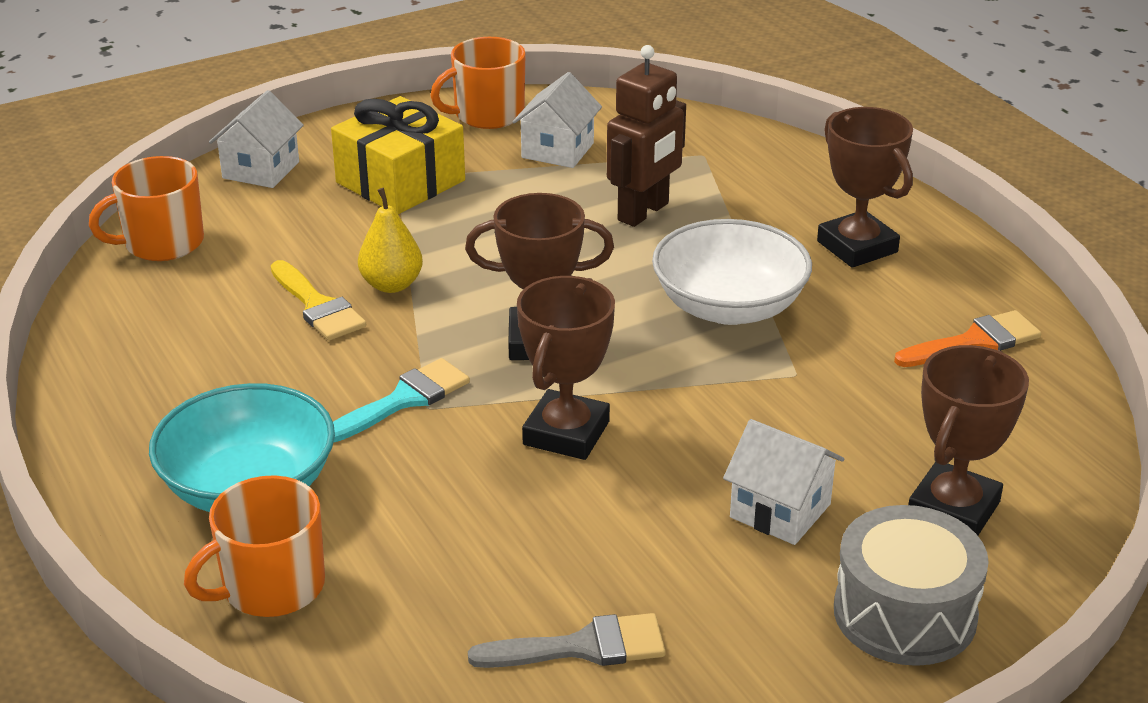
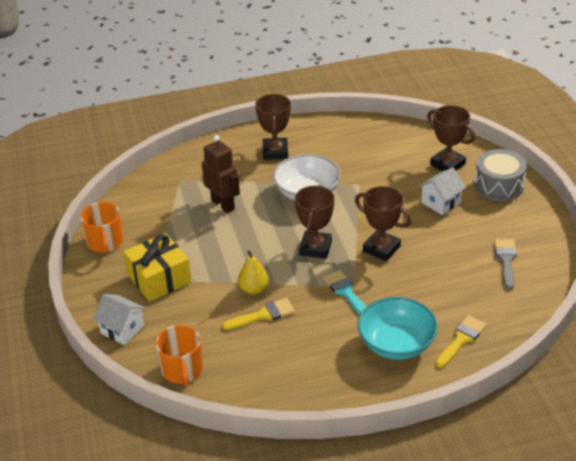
camera: 75 degrees left, 5 degrees up
orange mug [184,475,325,617] -> yellow brush [436,315,487,368]
white house [513,72,602,168] -> none
brown trophy [817,107,913,268] -> brown trophy turned 75 degrees counterclockwise [255,94,291,160]
orange brush [894,310,1041,367] -> none

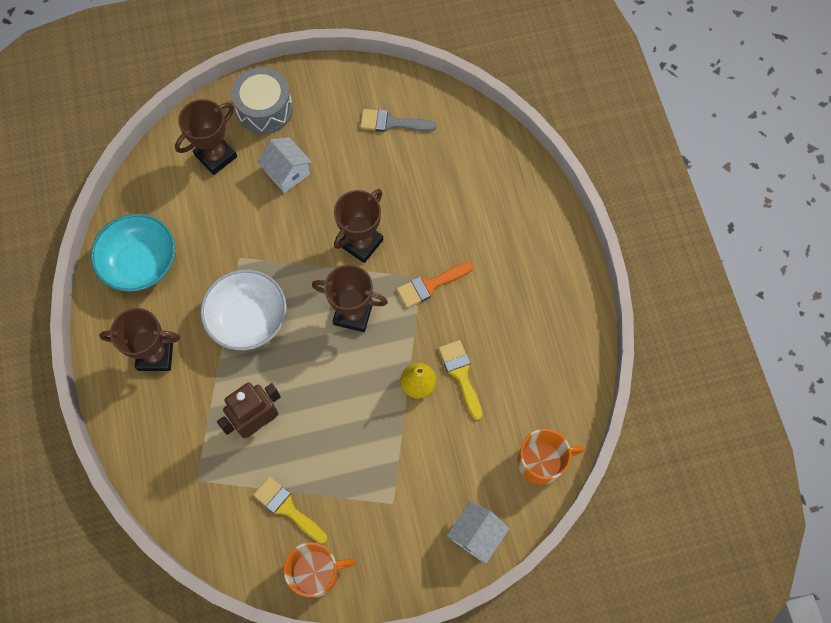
camera: 90 degrees left, 30 degrees up
yellow gift [123,233,192,302] -> none
turquoise brush [323,270,367,315] -> orange brush [397,262,473,308]
turquoise bowl [358,297,438,360] -> turquoise bowl moved to [91,214,175,292]
yellow brush [436,315,487,368] -> yellow brush moved to [253,476,327,544]

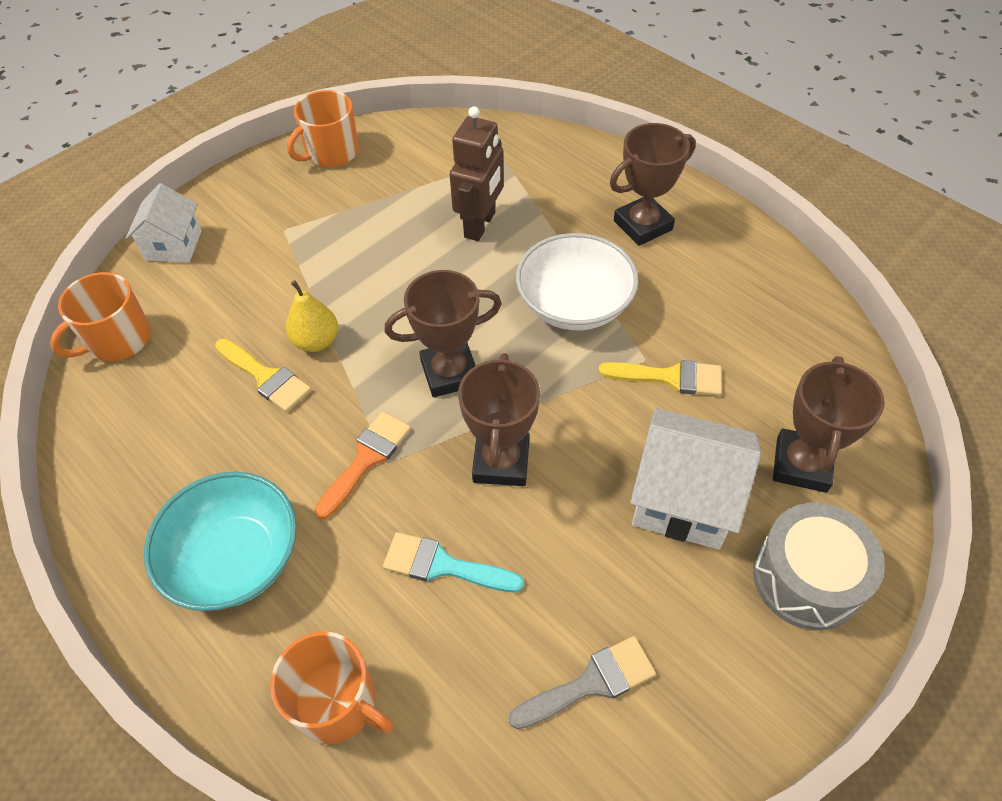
camera: 150 degrees right, 15 degrees down
turquoise bowl [91,214,175,292] -> turquoise bowl moved to [144,472,297,611]
yellow brush [253,476,327,544] -> yellow brush moved to [598,360,722,396]
white house [257,137,312,193] -> white house [630,408,761,550], size x1.55
none -> orange mug [270,631,394,744]
none -> turquoise brush [383,532,524,592]

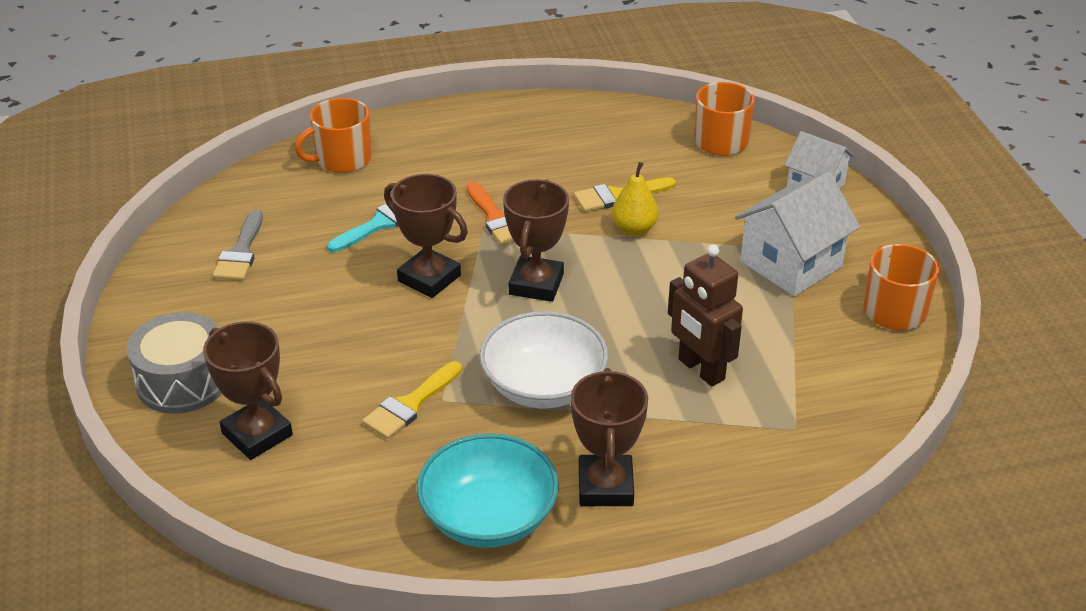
camera: 120 degrees right, 15 degrees down
turquoise bowl [144,472,297,611] -> turquoise bowl moved to [417,433,559,548]
white house [630,408,761,550] -> white house moved to [735,172,860,296]

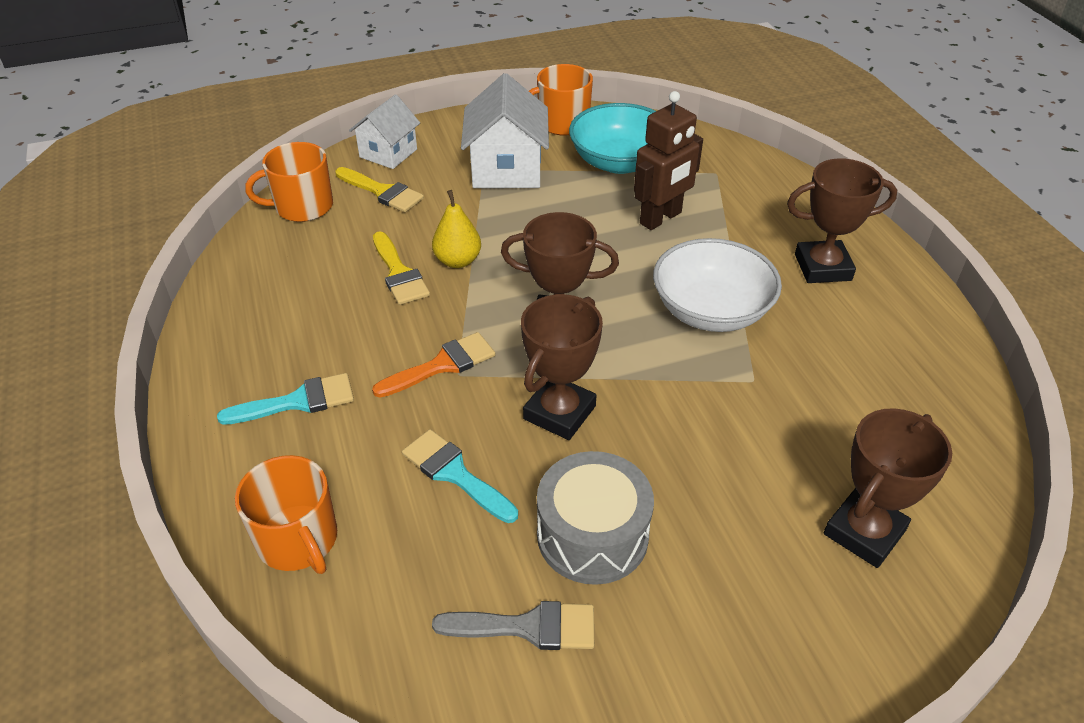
camera: 95 degrees left, 5 degrees up
grey drum [127,312,222,414] -> grey drum moved to [537,451,654,585]
yellow brush [362,361,462,439] -> yellow brush moved to [335,167,424,212]
turquoise bowl [417,433,559,548] -> turquoise bowl moved to [569,103,656,174]
white house [735,172,860,296] -> white house turned 45 degrees clockwise [461,73,549,188]
none -> turquoise brush [217,373,354,425]

